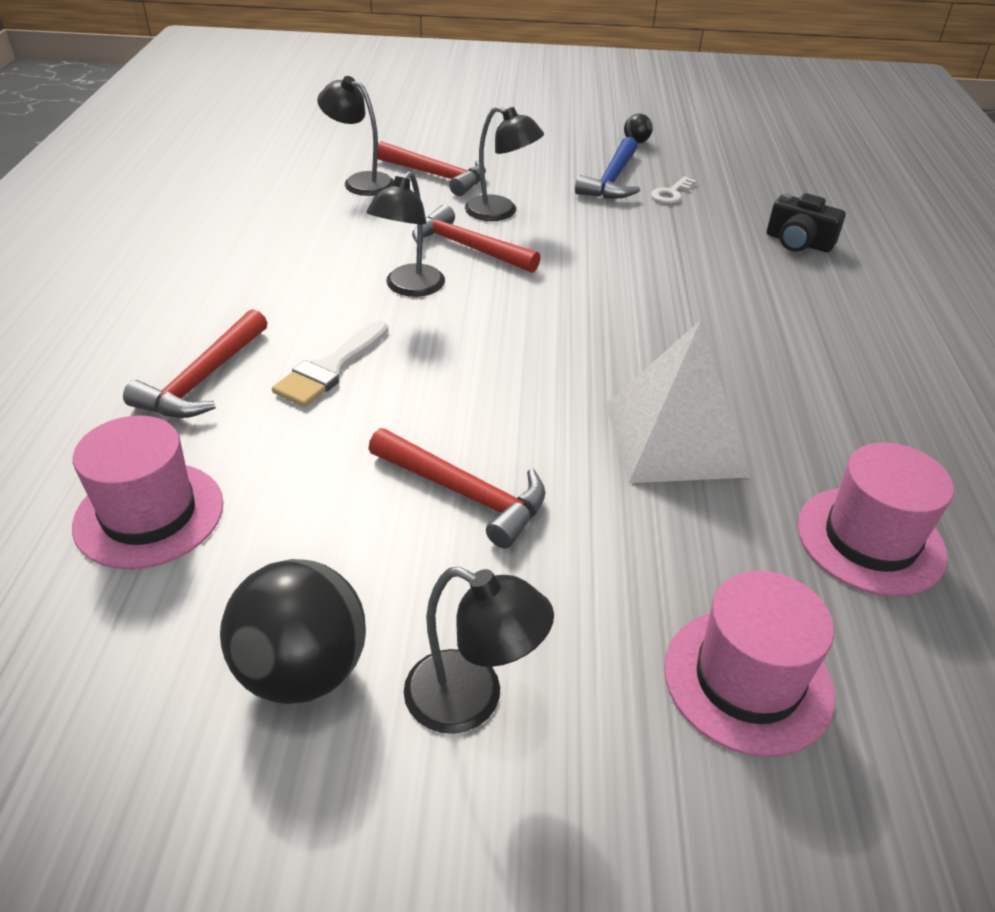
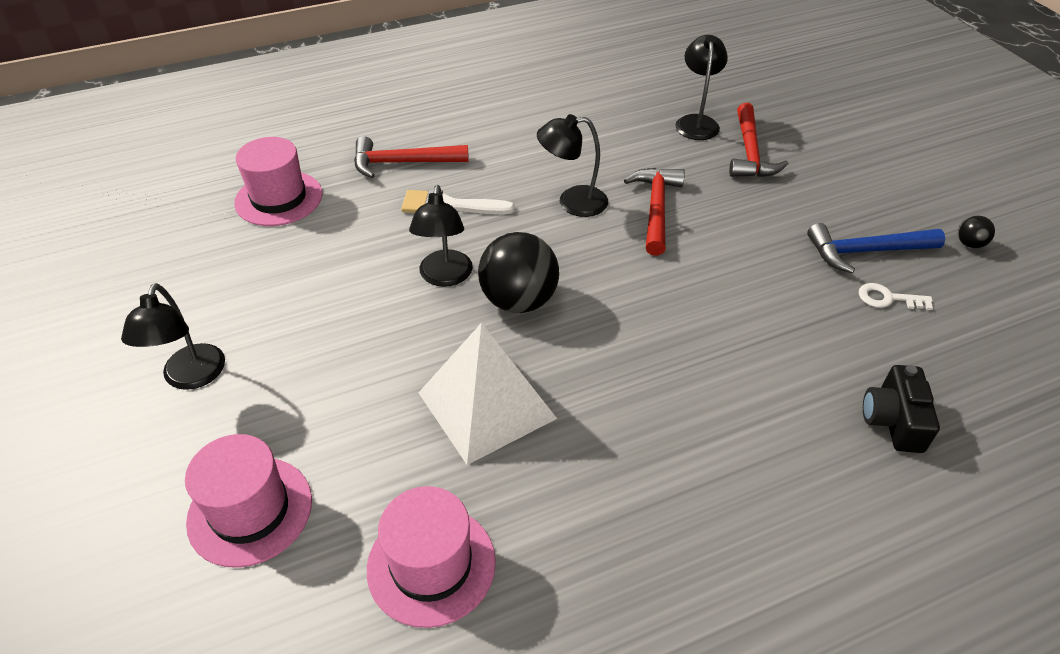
camera: 65 degrees right, 5 degrees up
black ball [220,559,366,704] -> black ball moved to [478,232,559,313]
red hammer [368,428,545,549] -> none
black lamp [465,106,544,221] -> black lamp moved to [409,185,473,287]

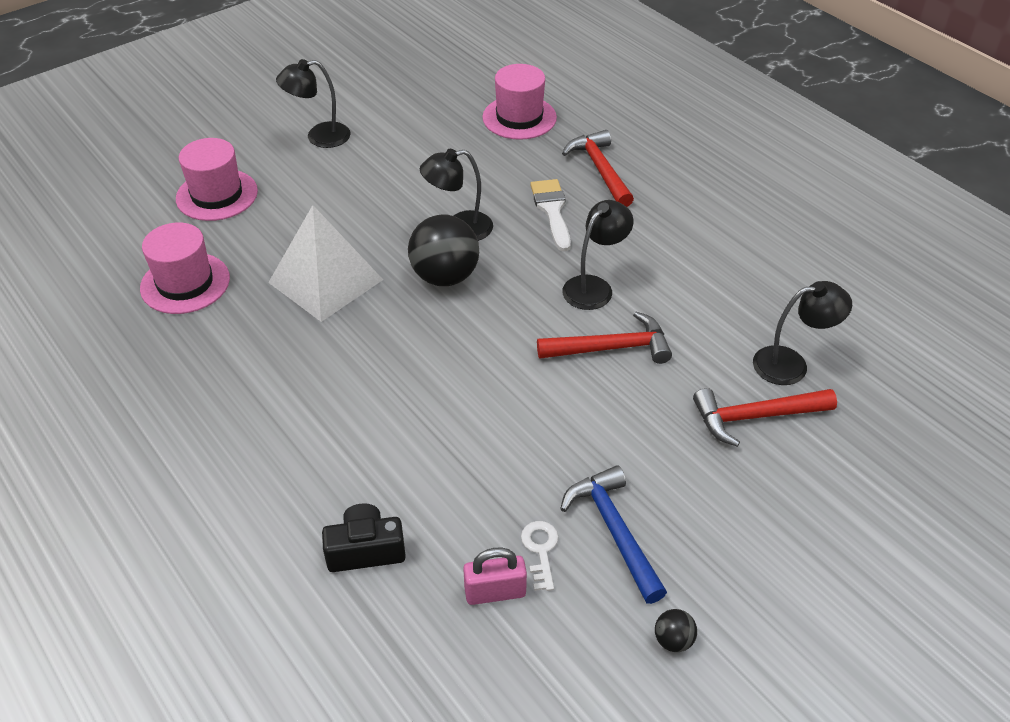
camera: 75 degrees right, 0 degrees up
black lamp [537,114,608,217] -> black lamp turned 60 degrees clockwise [562,200,634,310]
none -> pink padlock [463,548,527,605]

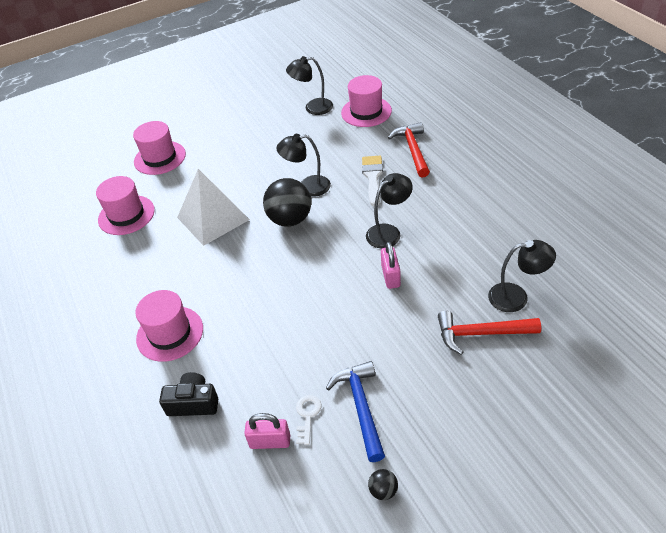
camera: 15 degrees right, 0 degrees up
black lamp [276,59,351,148] -> black lamp moved to [286,56,333,115]
red hammer [537,311,672,364] -> pink padlock [381,242,401,289]
none -> pink hat [135,290,203,362]

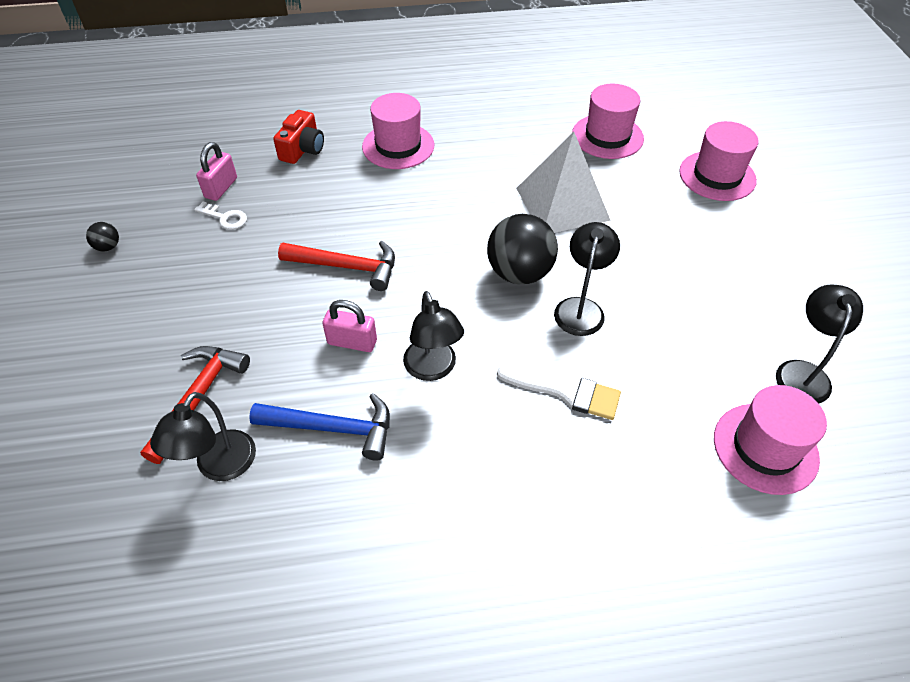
camera: 105 degrees right, 5 degrees up
black camera [159,372,218,416] -> red camera [273,110,324,164]
blue hammer [326,361,385,462] -> blue hammer moved to [249,393,390,461]
red hammer [388,122,430,177] -> red hammer moved to [278,241,395,291]

